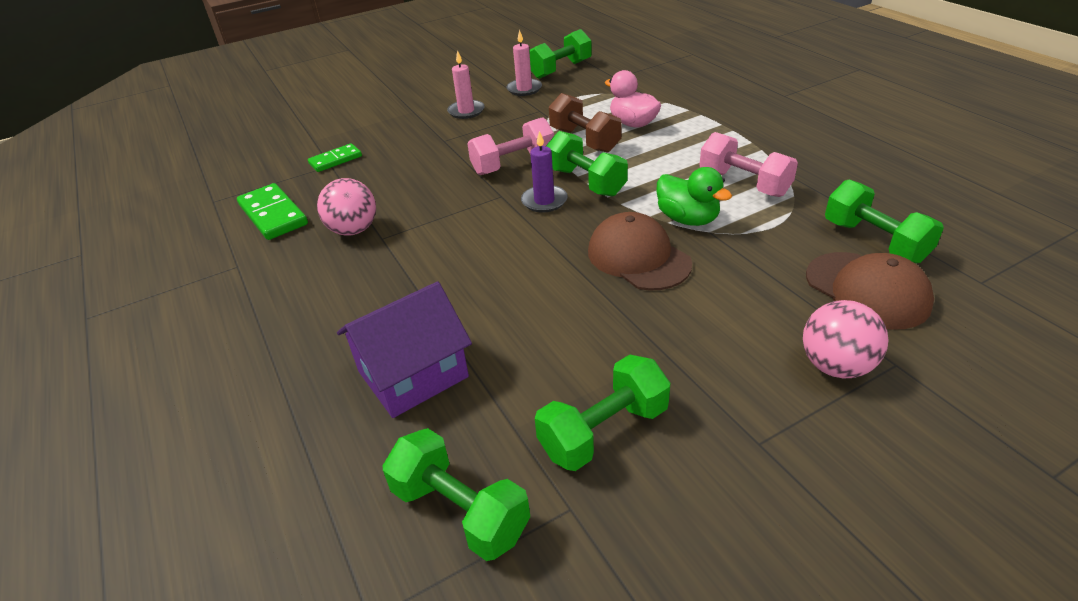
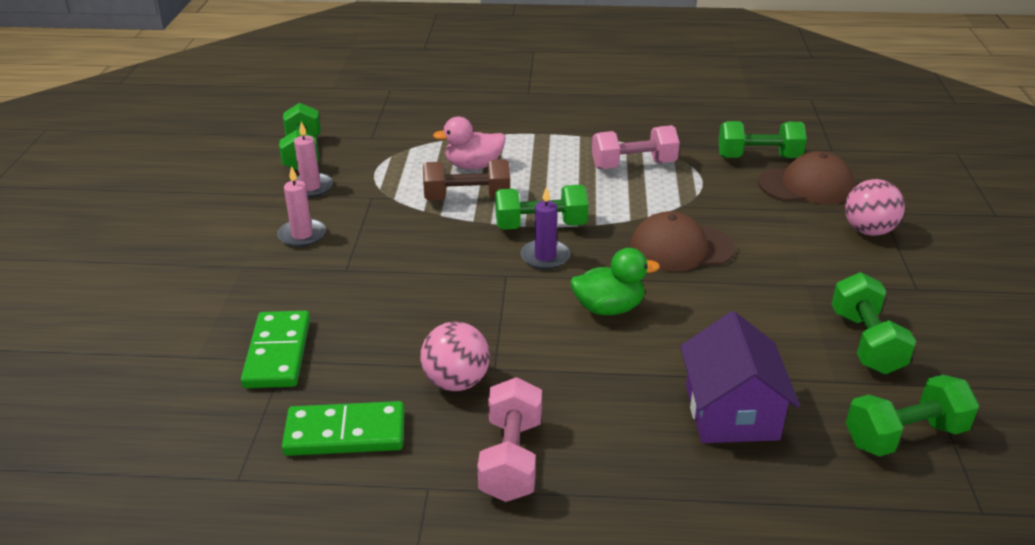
camera: 60 degrees left, 5 degrees down
green domino [308,143,362,172] -> green domino [241,311,310,388], size x1.58
pink dumbbell [467,117,554,175] -> pink dumbbell moved to [477,377,542,502]
green duck [657,167,732,226] -> green duck moved to [570,248,660,315]

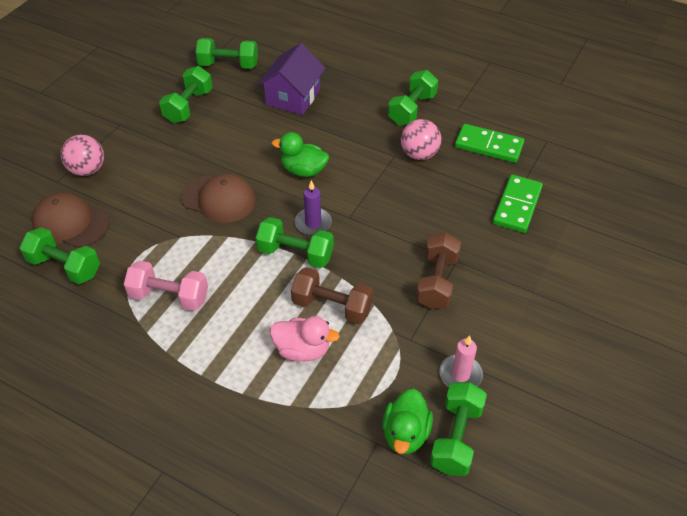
camera: 155 degrees left, 15 degrees up
pink candle [277,166,326,247] -> none
pink dumbbell [477,377,542,502] -> green dumbbell [388,70,438,125]
none -> green duck [382,389,433,454]
none -> brown dumbbell [416,233,461,309]

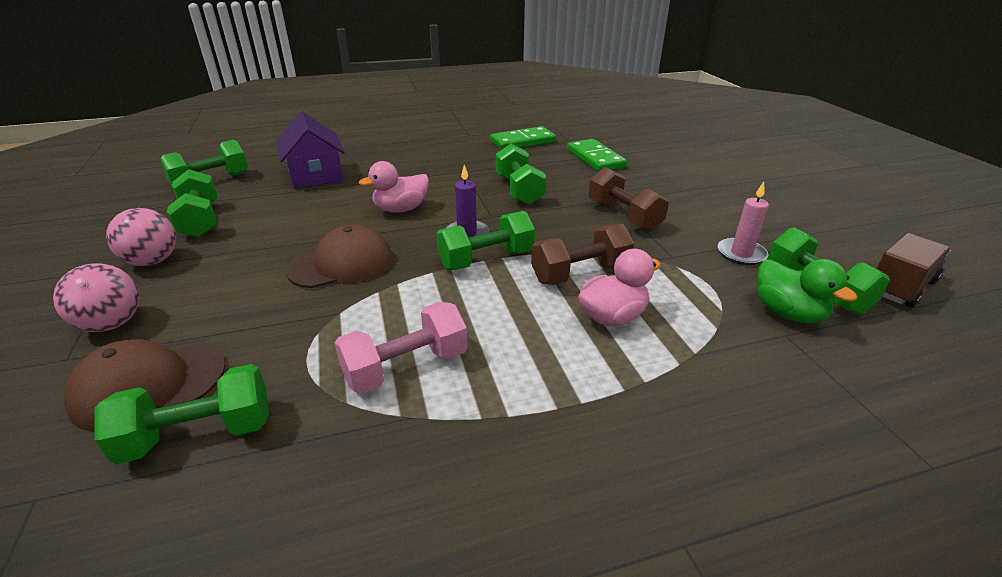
camera: 45 degrees left, 15 degrees down
green duck [272,132,329,177] -> pink duck [359,161,429,213]
green dumbbell [388,70,438,125] -> green dumbbell moved to [496,144,546,205]
pink ball [401,119,441,160] -> pink ball moved to [106,208,176,266]
none -> brown truck [877,233,951,308]

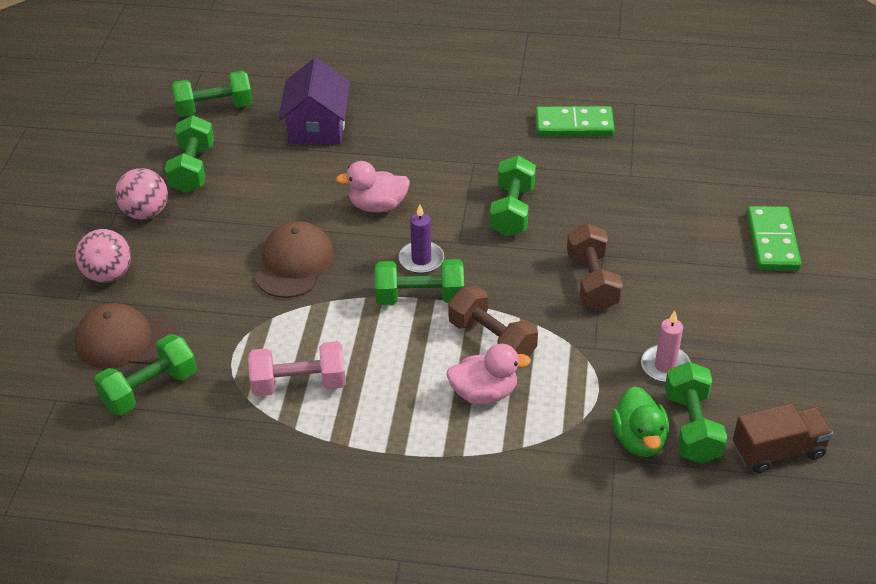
camera: 25 degrees right, 10 degrees up
green dumbbell [94,364,269,464] -> green dumbbell turned 45 degrees counterclockwise [94,334,197,415]
brown cap [285,224,393,288] -> brown cap turned 75 degrees counterclockwise [254,221,334,298]
brown dumbbell [531,224,634,285] -> brown dumbbell turned 45 degrees clockwise [448,286,538,356]
green domino [567,139,627,172] -> green domino moved to [747,206,802,270]

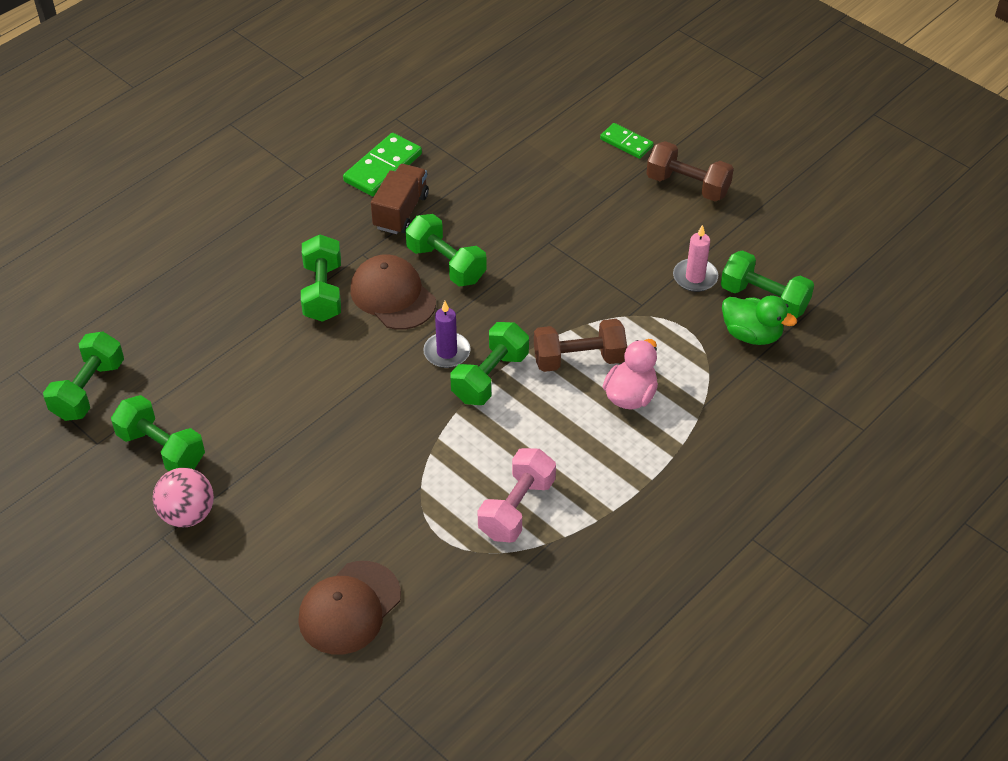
camera: 55 degrees left, 5 degrees up
pink ball [75,229,131,283] -> none
green dumbbell [94,334,197,415] -> green dumbbell moved to [301,234,341,322]
brown cap [254,221,334,298] -> brown cap moved to [350,254,436,330]
purple house [278,58,350,144] -> none
pink duck [336,161,410,212] -> none
brown dumbbell [567,223,623,311] -> brown dumbbell moved to [646,141,734,201]
brown truck [733,404,834,474] -> brown truck moved to [371,164,429,234]
green domino [747,206,802,270] -> green domino [600,123,654,159], size x0.63

